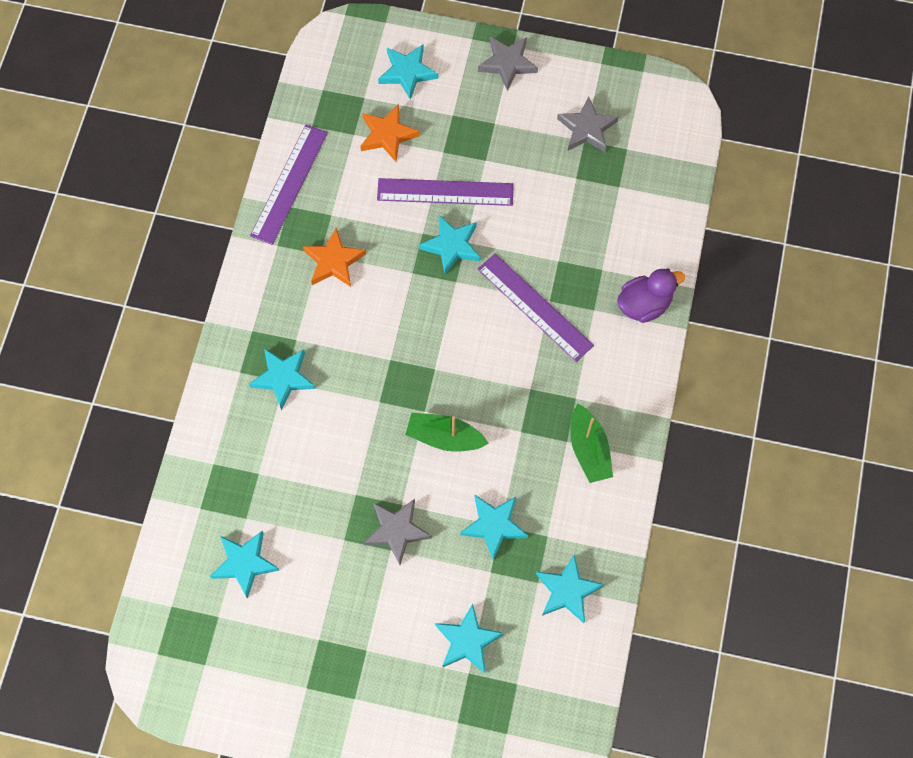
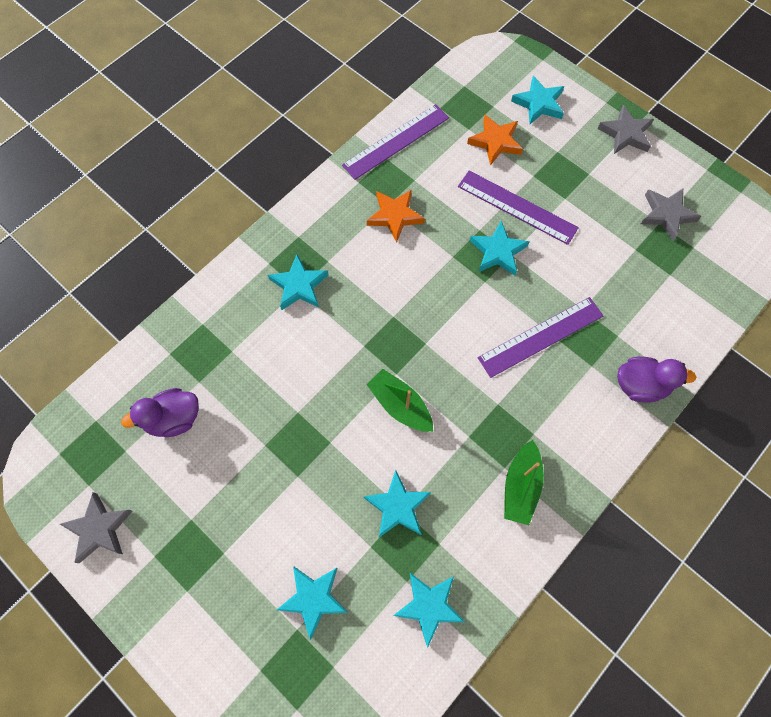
camera: 30 degrees right, 0 degrees up
turquoise star [210,531,279,599] -> purple duck [121,388,199,437]
grey star [364,499,431,565] -> grey star moved to [60,492,132,563]
purple ruler [477,254,594,362] -> purple ruler turned 75 degrees clockwise [478,297,603,378]

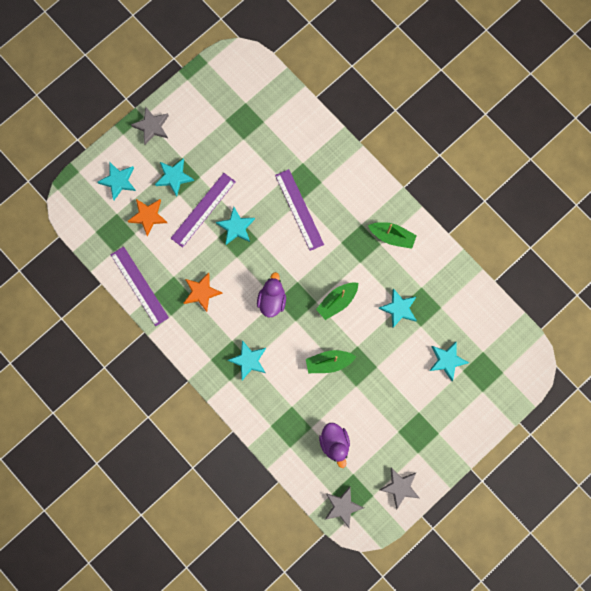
camera: 85 degrees left, 10 degrees up
turquoise star [393,573,465,647] -> turquoise star moved to [155,158,194,197]
purple duck [617,357,696,403] -> purple duck moved to [257,272,286,317]
grey star [641,189,701,241] -> grey star moved to [325,487,364,528]
none -> green boat [306,350,357,373]

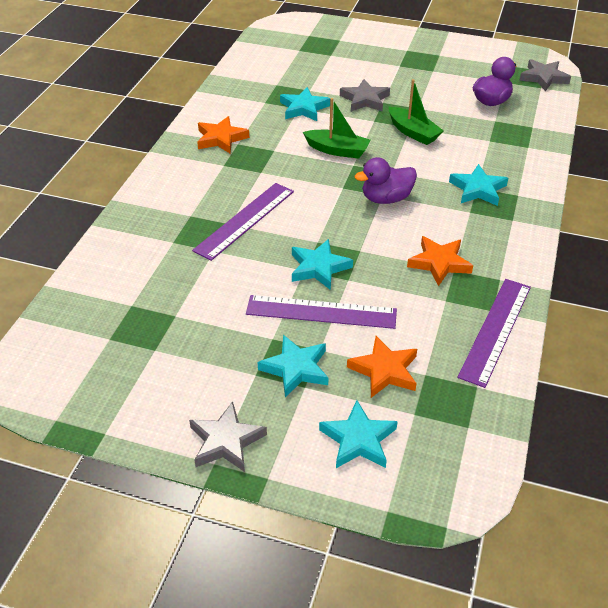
camera: 120 degrees left, 35 degrees down
green boat [368,222,417,249] -> orange star [197,116,249,153]
grey star [380,468,419,509] -> grey star moved to [340,79,390,112]
turquoise star [429,341,469,381] -> none

